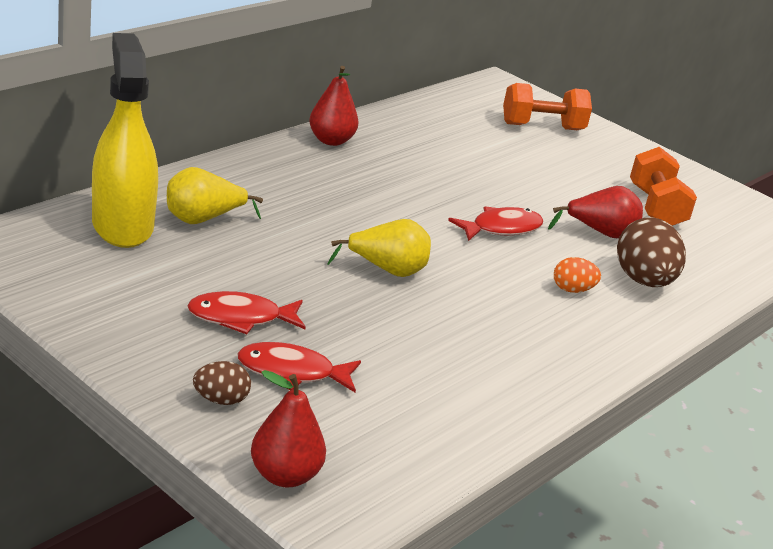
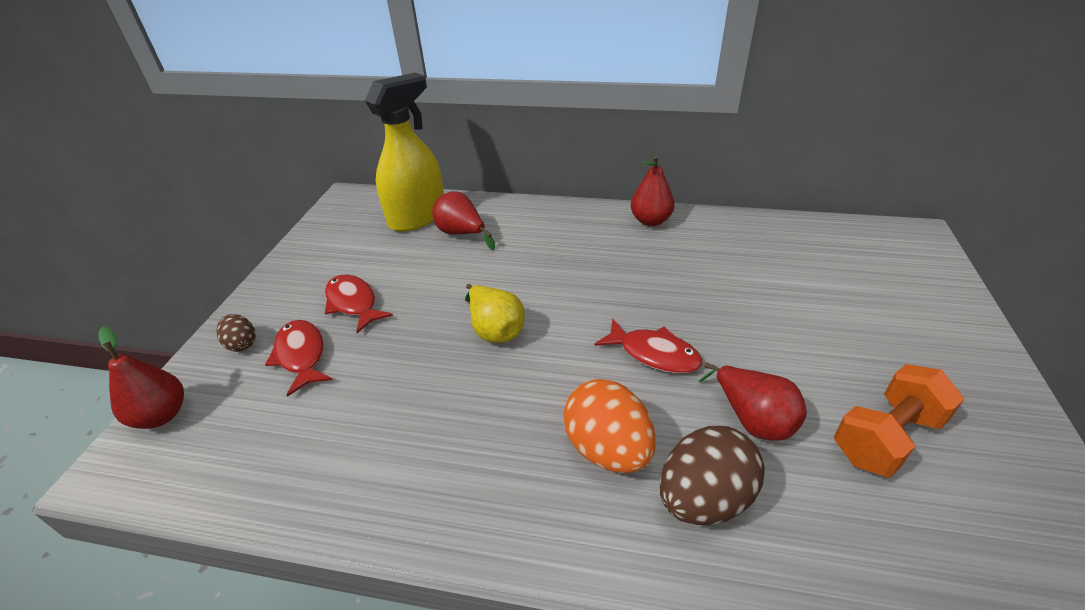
camera: 65 degrees right, 10 degrees up
yellow pear [167,167,263,224] -> red pear [432,192,495,250]
orange dumbbell [503,83,592,130] -> none
orange egg [554,257,601,293] -> orange egg [563,379,656,473], size x1.89

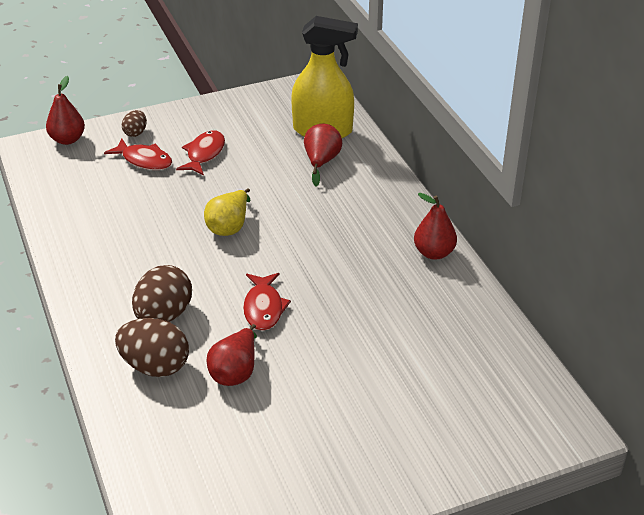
camera: 55 degrees right, 0 degrees up
red fish [265,320,333,397] -> red fish turned 90 degrees clockwise [104,139,172,170]
orange egg [563,379,656,473] -> brown egg [132,265,192,322]
orange dumbbell [834,364,965,478] -> none

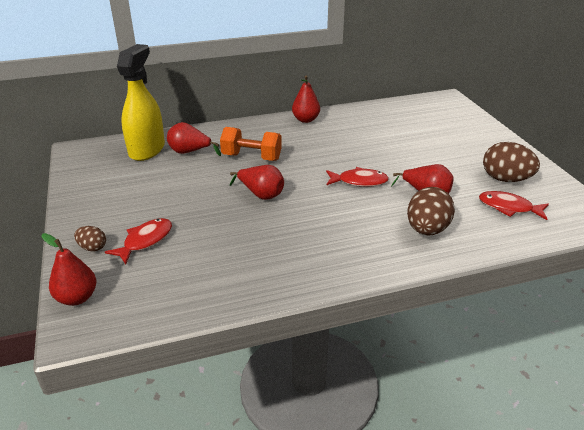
camera: 85 degrees left, 5 degrees down
brown egg [132,265,192,322] -> brown egg moved to [483,142,540,182]
red fish [176,130,225,176] -> red fish moved to [479,191,549,220]
yellow pear [204,188,250,236] -> red pear [230,165,284,200]
none -> orange dumbbell [220,127,282,161]

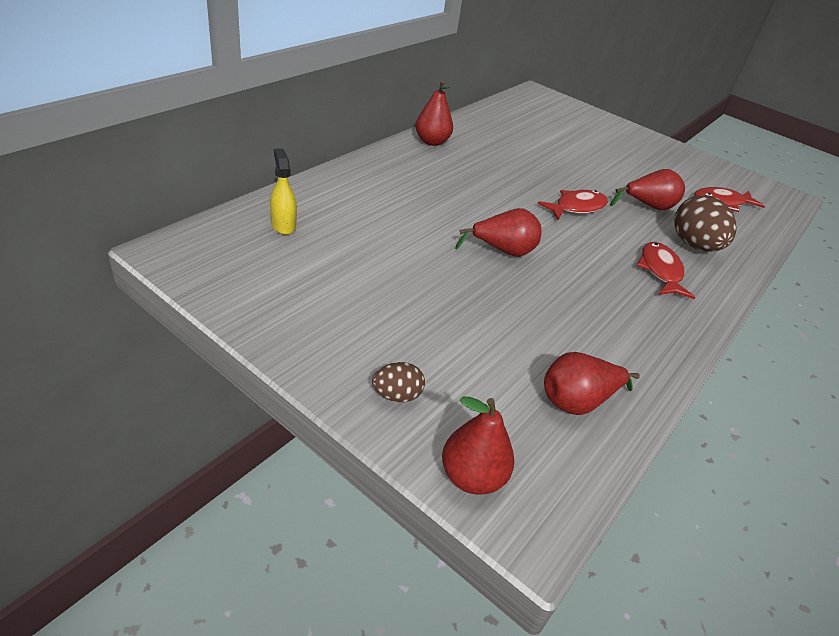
camera: 40 degrees left, 5 degrees up
red fish [105,218,172,264] -> red fish moved to [637,242,695,299]
yellow spray bottle [117,44,165,161] -> yellow spray bottle [270,148,297,235], size x0.48
red pear [167,122,221,156] -> red pear moved to [544,352,640,415]
orange dumbbell [220,127,282,161] -> none
brown egg [483,142,540,182] -> none

